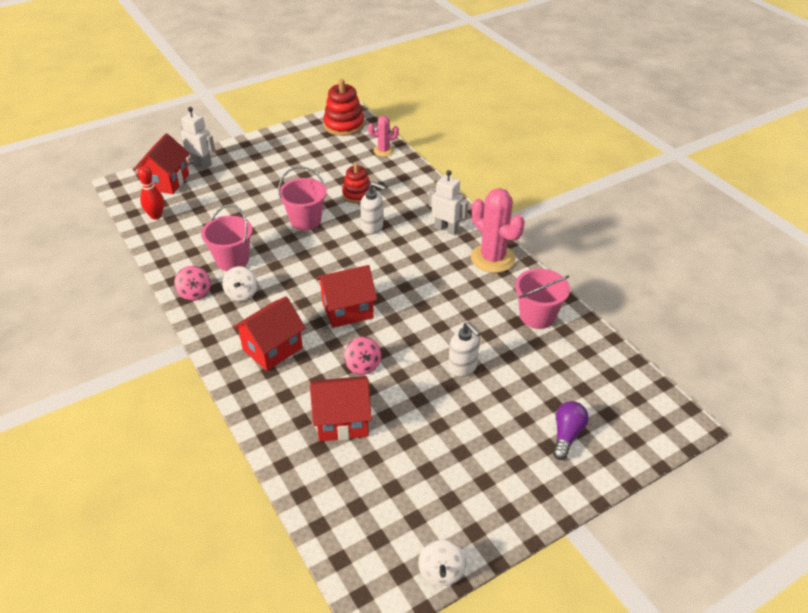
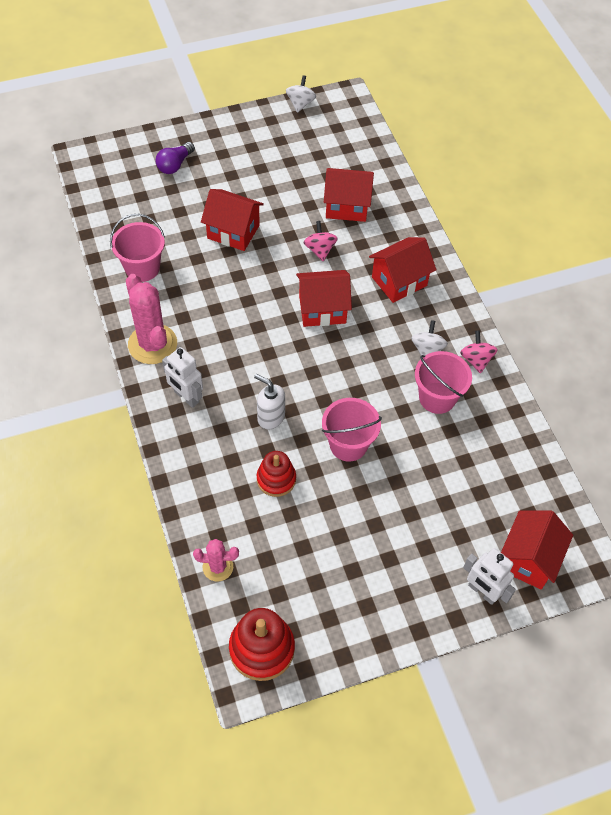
camera: 170 degrees left, 15 degrees up
red bowling pin [138,166,164,219] -> none
white soap dispenser [448,322,481,377] -> red house [201,189,264,251]

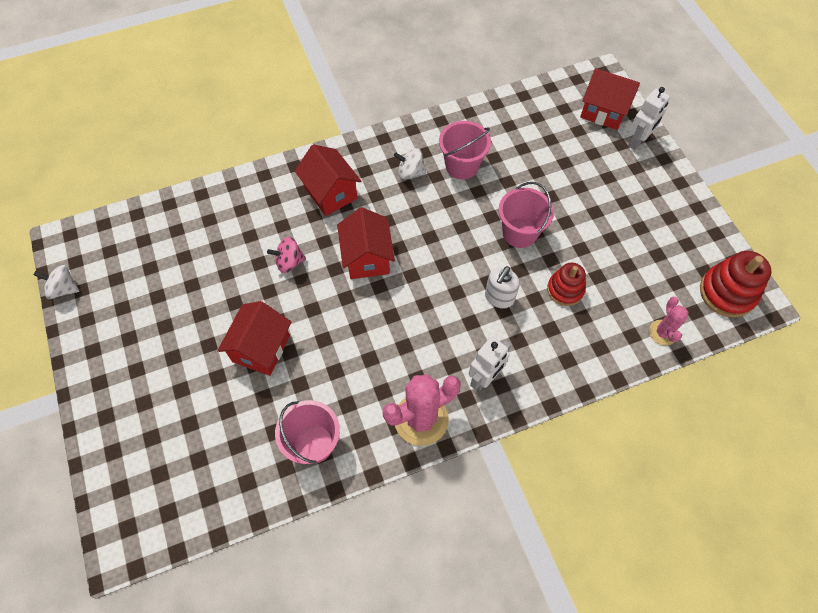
camera: 90 degrees left, 5 degrees up
purple light bulb [155,142,195,174] -> none
red house [324,168,374,222] -> none
pink spinning top [460,330,498,373] -> none

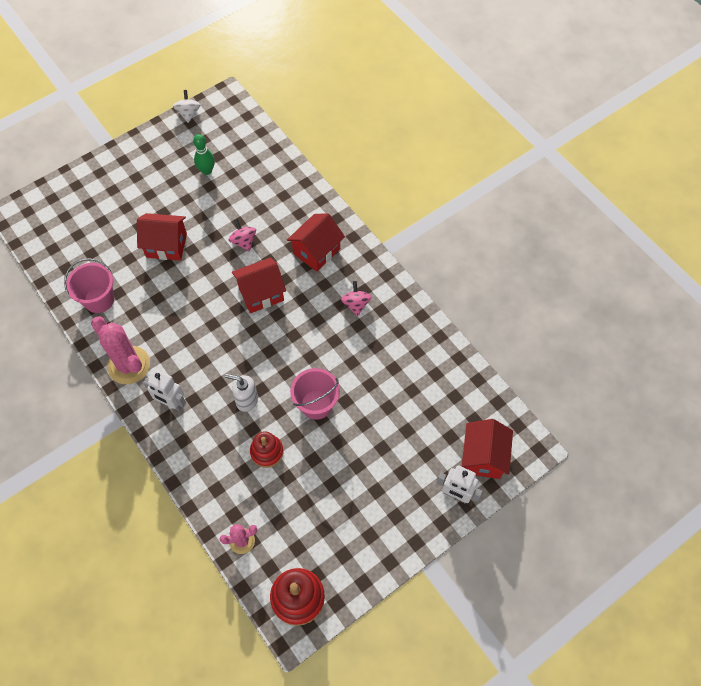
camera: 75 degrees right, 0 degrees up
white spinning top [394,148,426,179] -> pink spinning top [341,281,371,317]
pink bucket [439,121,491,180] -> none
none -> green bowling pin [193,134,215,175]

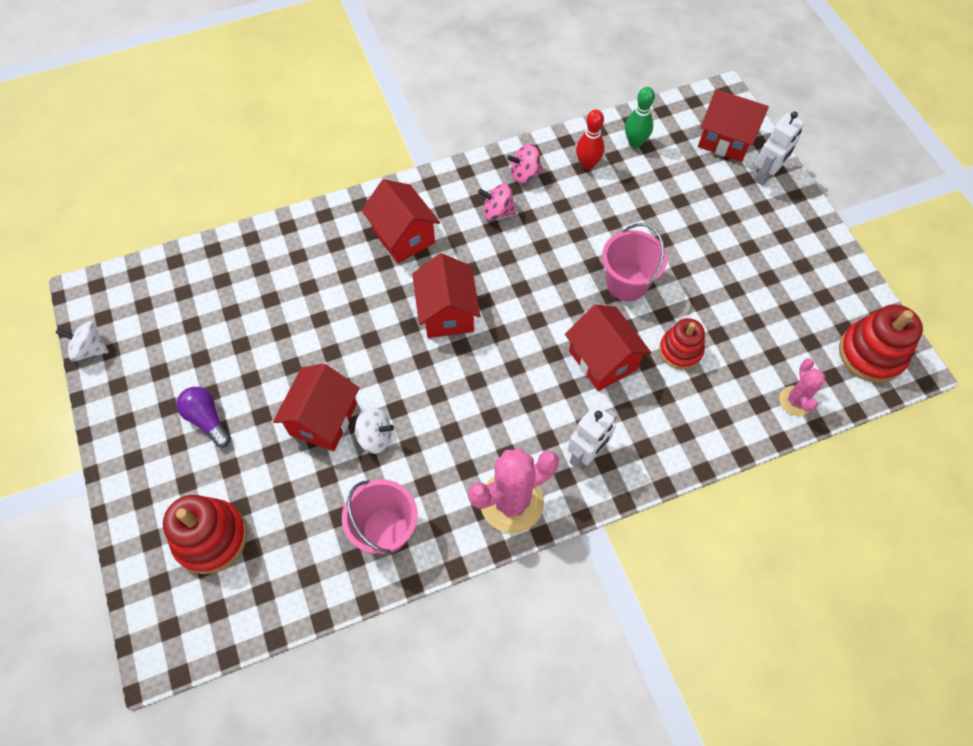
camera: 75 degrees left, 0 degrees up
green bowling pin [193,134,215,175] -> green bowling pin moved to [625,87,655,148]
white soap dispenser [225,374,258,412] -> red house [565,305,651,391]
pink spinning top [229,219,256,251] -> pink spinning top moved to [507,144,543,183]
none -> red stacking toy [163,495,247,574]
none -> purple light bulb [177,387,231,447]
none -> white spinning top [354,407,394,454]
none -> red bowling pin [576,109,605,170]

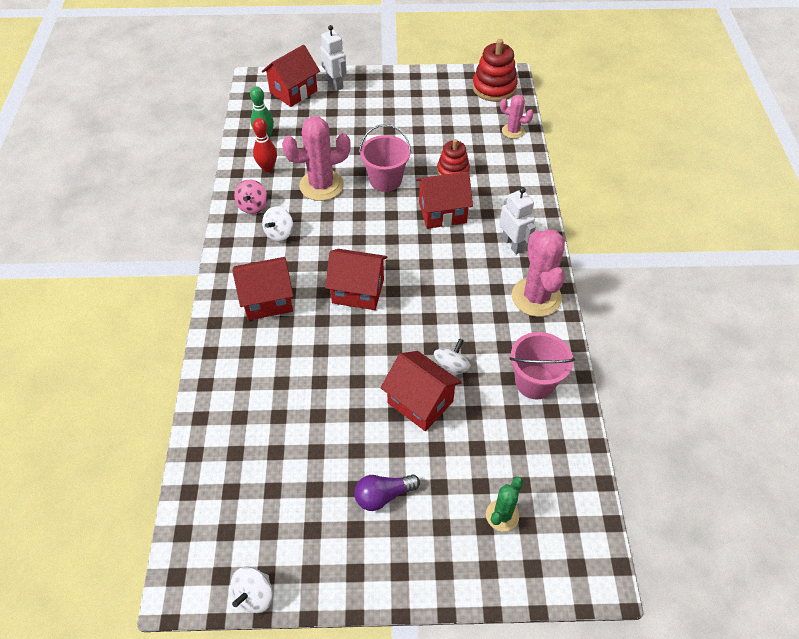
camera: 70 degrees left, 10 degrees down
red stacking toy [163,495,247,574] -> green cactus [486,477,523,531]
pink spinning top [478,184,516,220] -> white spinning top [262,206,293,241]
none -> pink cactus [282,116,351,201]

